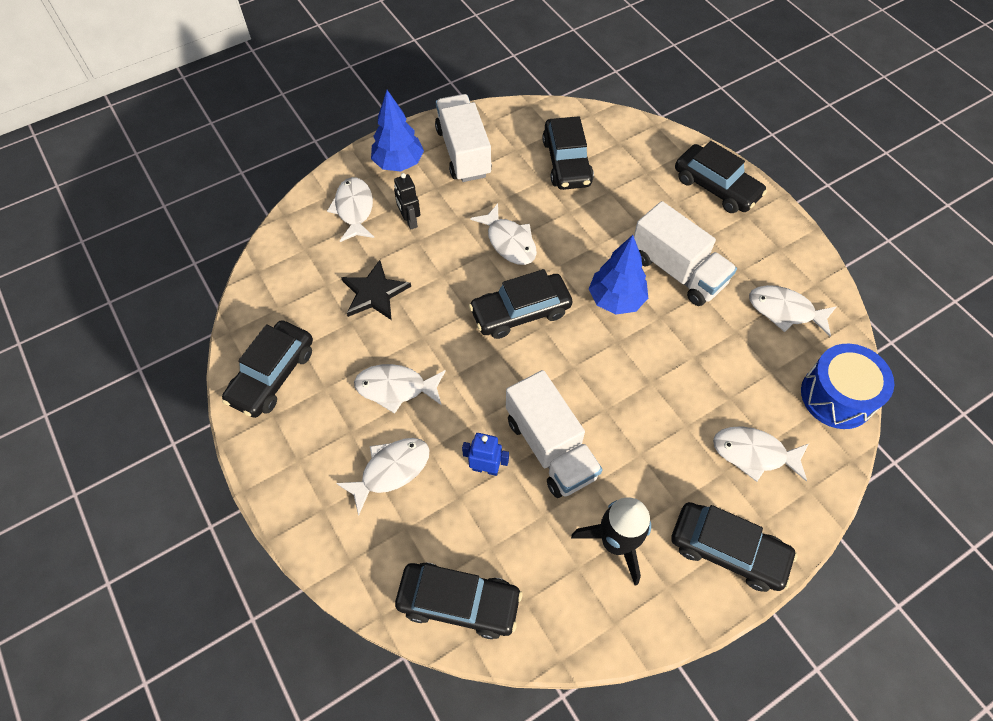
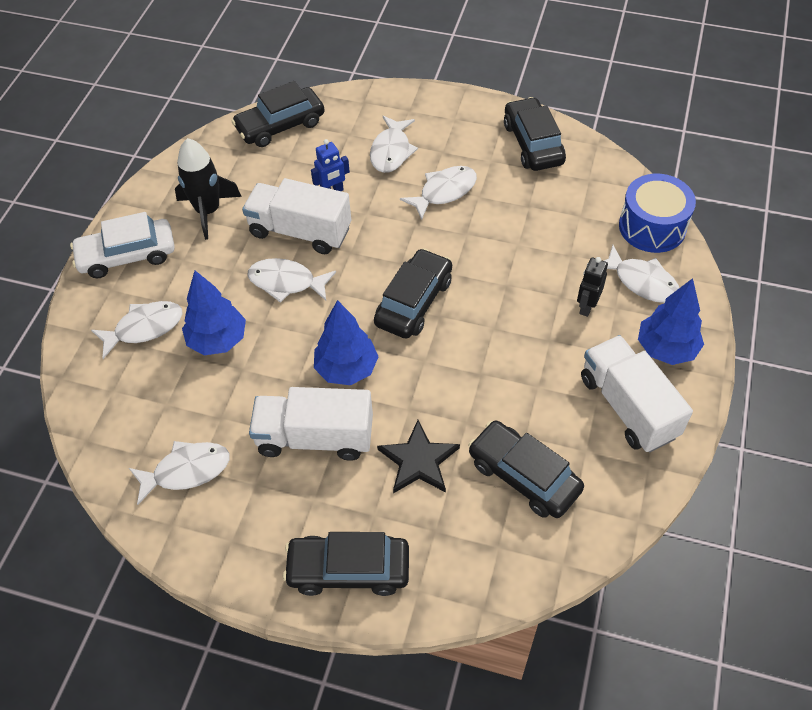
camera: 140 degrees right, 5 degrees down
black star [341,260,411,320] -> black star moved to [377,420,460,493]
black robot [394,173,420,230] -> black robot turned 90 degrees counterclockwise [577,257,608,317]
white truck [435,94,492,182] -> white truck turned 150 degrees counterclockwise [581,335,693,452]
white fish [470,204,537,265] -> white fish moved to [247,258,336,303]
black car [671,502,798,592] -> white car [70,212,175,278]
blue drum [801,344,894,429] -> blue drum moved to [619,174,696,253]
none -> blue tree [182,271,246,355]

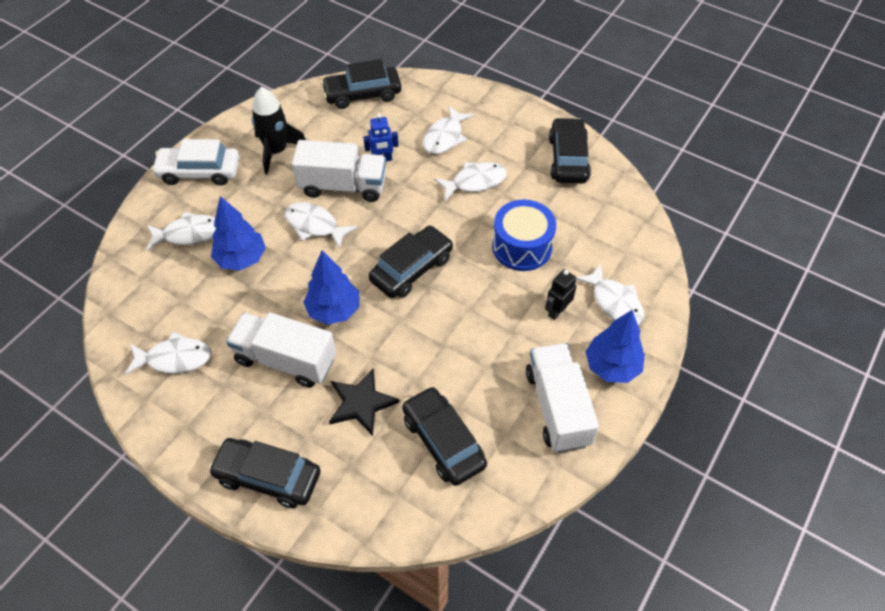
camera: 15 degrees right, 0 degrees up
white truck [242,178,351,254] -> white truck turned 150 degrees clockwise [292,140,386,202]
blue drum [619,174,696,253] -> blue drum moved to [492,200,556,271]

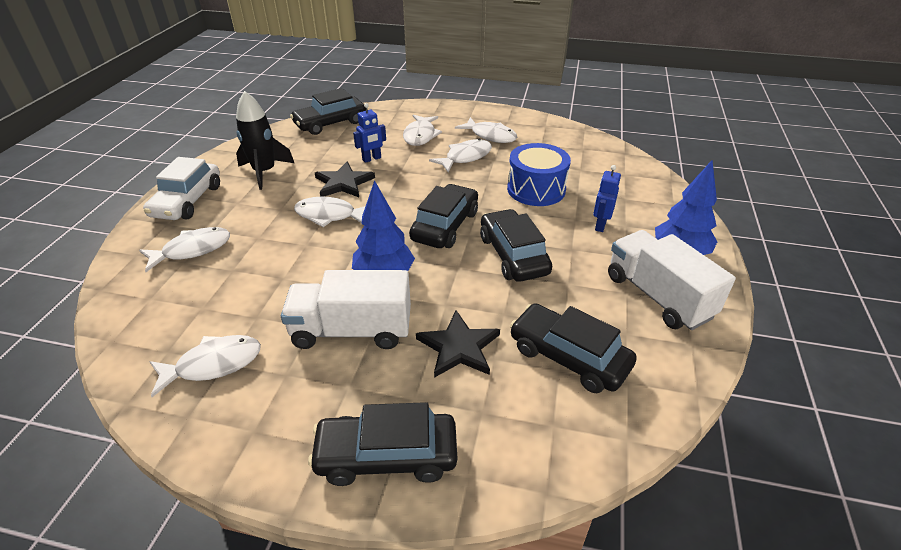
camera: 20 degrees left, 15 degrees down
white car [151,139,240,185] -> white car turned 60 degrees counterclockwise [143,157,220,220]
blue tree [211,196,266,270] -> none
white truck [292,140,386,202] -> black star [315,162,375,197]
black robot [545,269,576,320] -> blue robot [593,165,621,232]
black car [549,117,591,183] -> black car moved to [480,209,552,282]
white fish [576,263,644,325] -> white fish moved to [455,117,517,143]

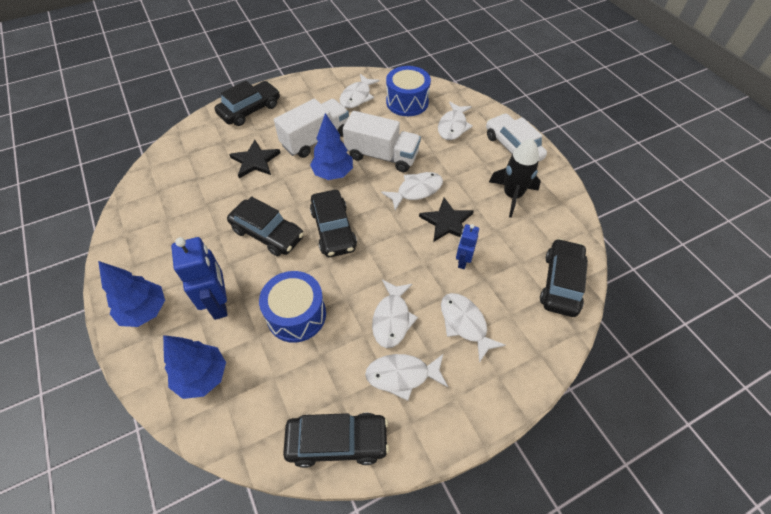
camera: 140 degrees right, 15 degrees up
black car [510,303,637,393] -> black car moved to [283,413,389,468]
blue robot [593,165,621,232] -> blue robot [171,237,227,320], size x1.75
white truck [608,230,736,330] -> white truck moved to [343,111,421,172]
none -> blue tree [163,335,226,399]
none -> blue drum [386,66,431,116]

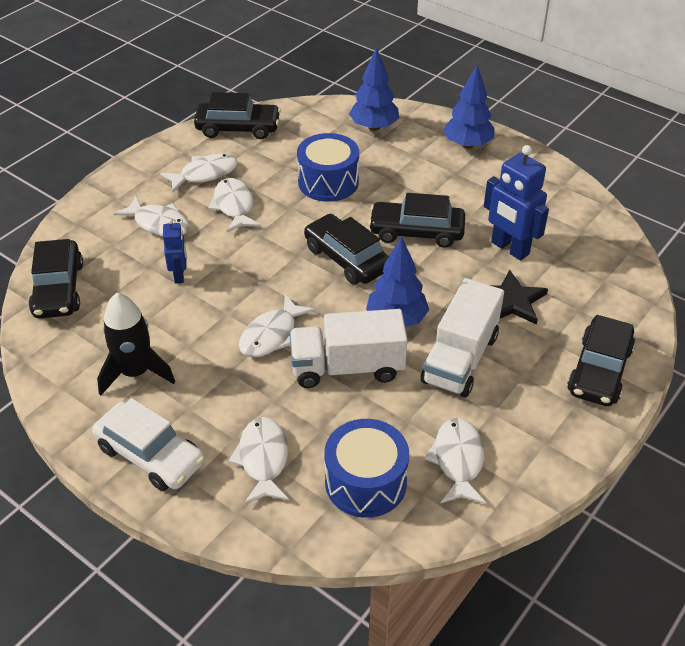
camera: 155 degrees right, 10 degrees down
blue robot [171,237,227,320] -> blue robot moved to [484,145,549,260]
black car [283,413,389,468] -> black car turned 150 degrees counterclockwise [194,92,281,139]
black star [419,198,474,242] -> none

